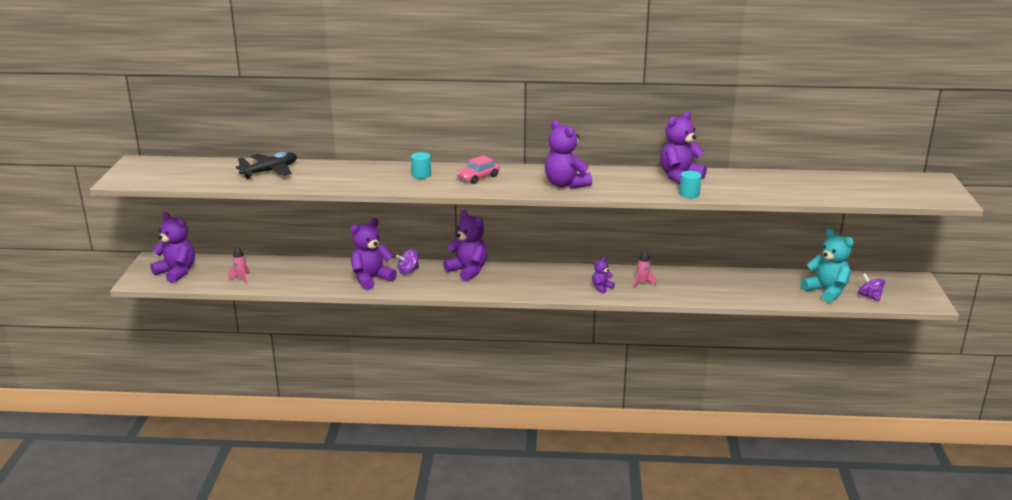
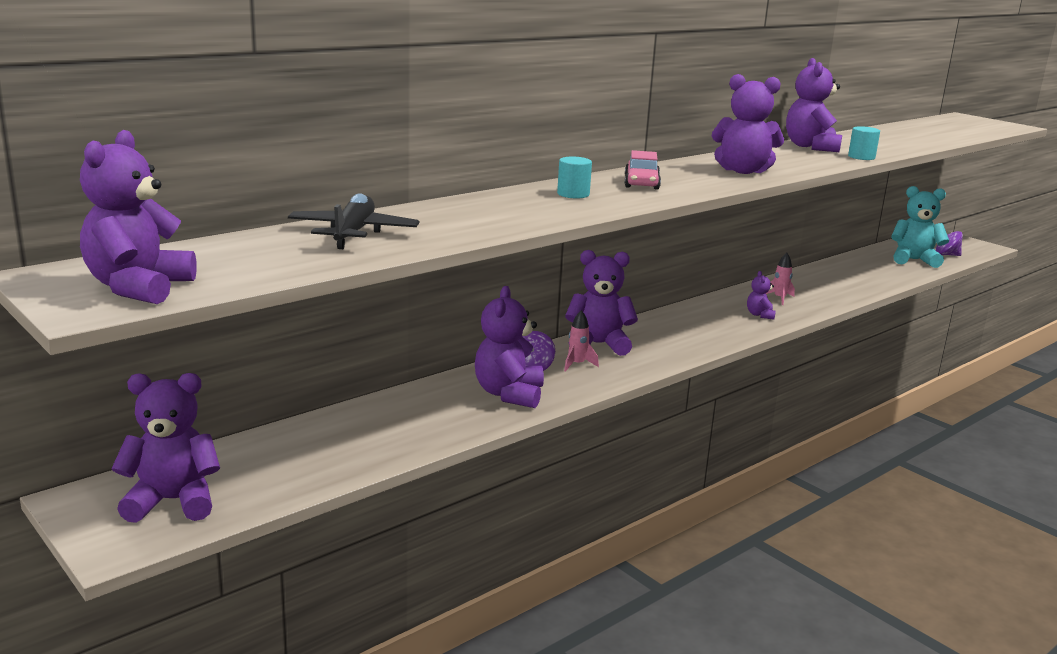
camera: 45 degrees left, 5 degrees down
pink rocket [228,246,250,284] -> pink rocket moved to [564,310,599,372]
none -> purple teddy bear [80,130,197,304]

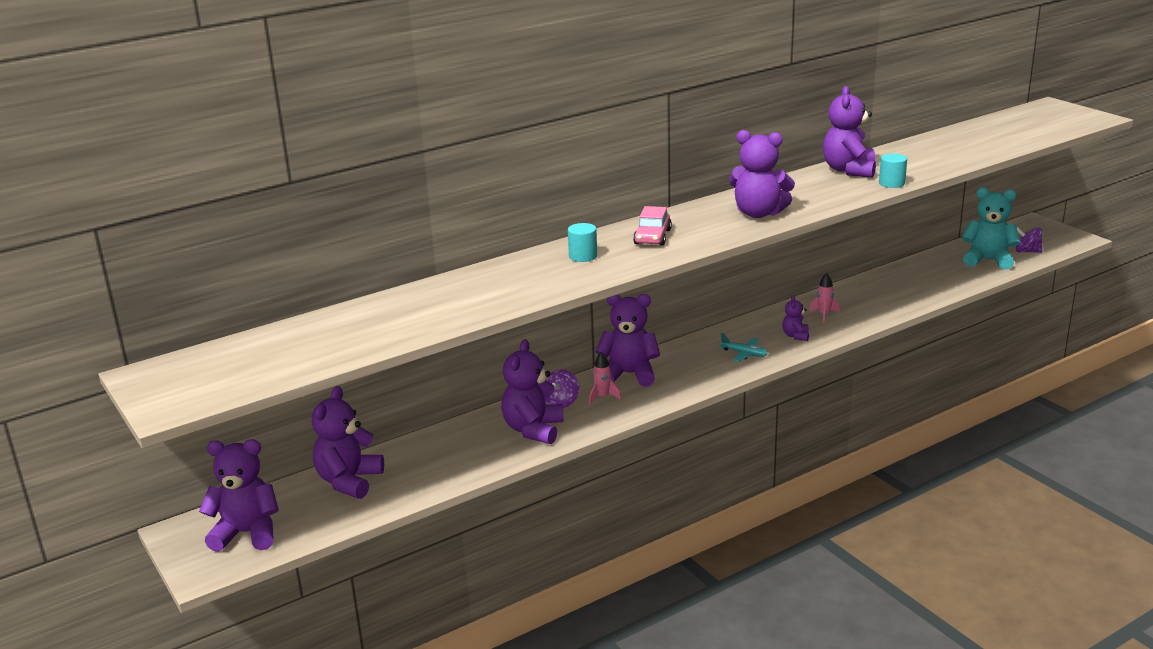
camera: 10 degrees right, 5 degrees up
purple teddy bear [80,130,197,304] -> purple teddy bear moved to [312,386,384,499]
black plane [288,193,419,249] -> none
none -> turquoise plane [719,333,768,362]

